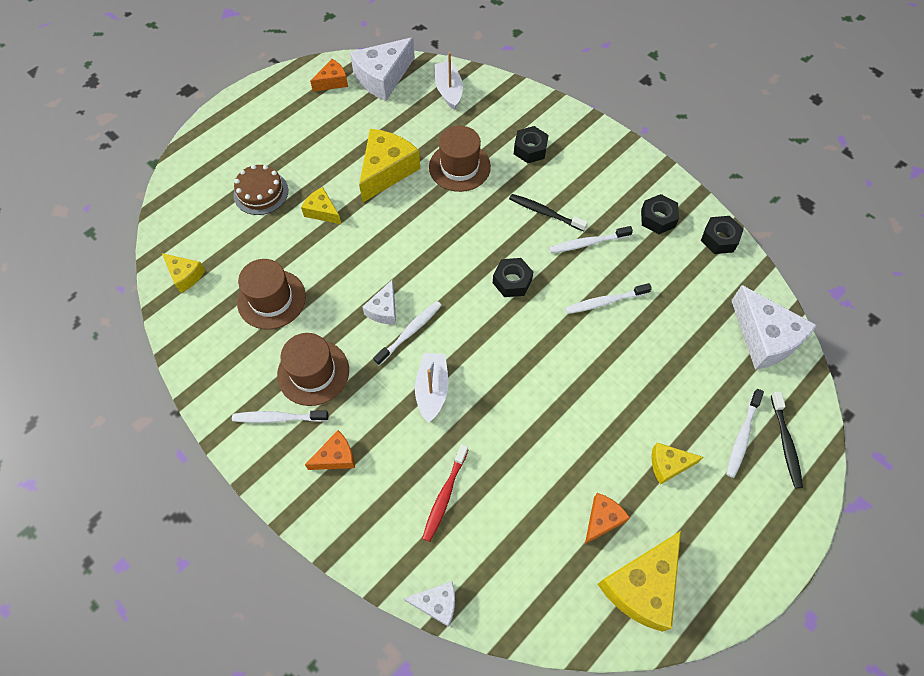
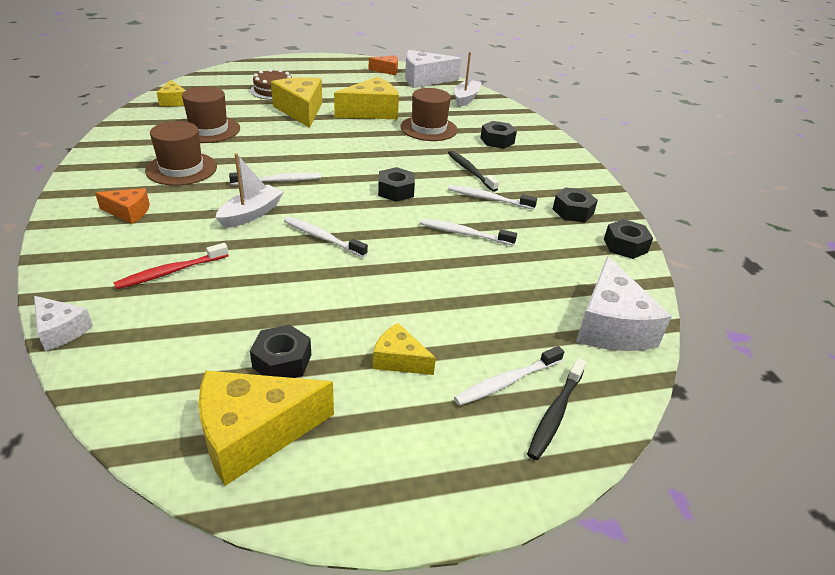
camera: 30 degrees right, 25 degrees down
white toothbrush [232,411,329,423] -> white toothbrush moved to [284,217,368,257]
yellow cheese [301,187,341,224] -> yellow cheese [271,77,322,128], size x1.83
white cheese [362,280,396,324] -> none
orange cheese [585,493,630,544] -> black nut [250,325,311,378]

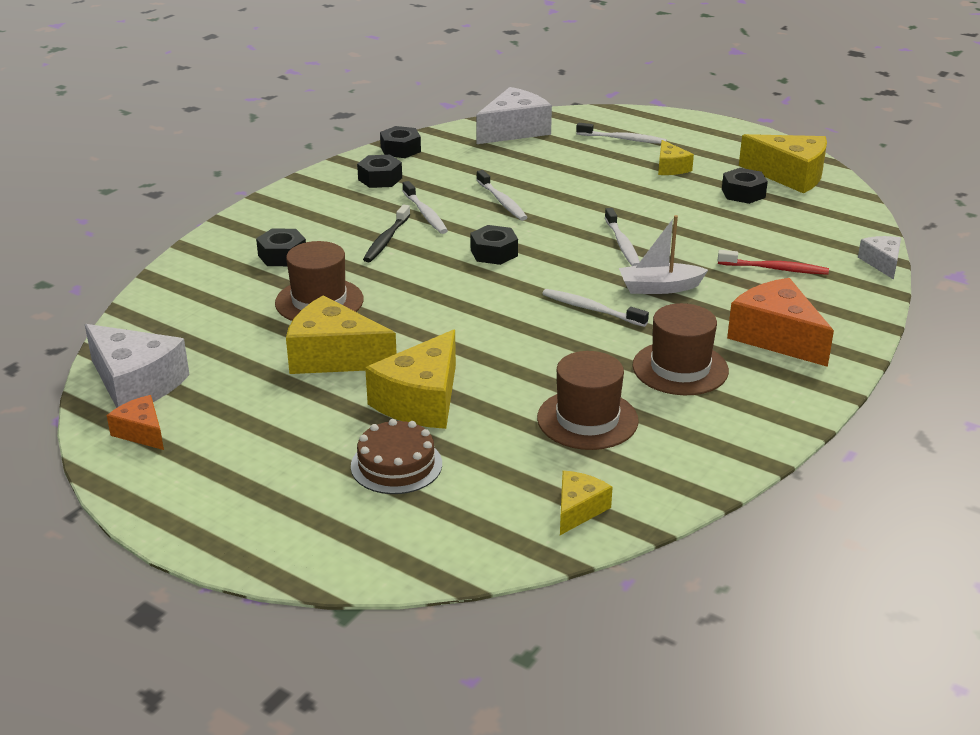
camera: 130 degrees left, 5 degrees down
orange cheese [95,188,150,224] -> orange cheese [727,278,834,367], size x1.83
white boat [454,52,482,107] -> none
black toothbrush [527,358,586,460] -> none

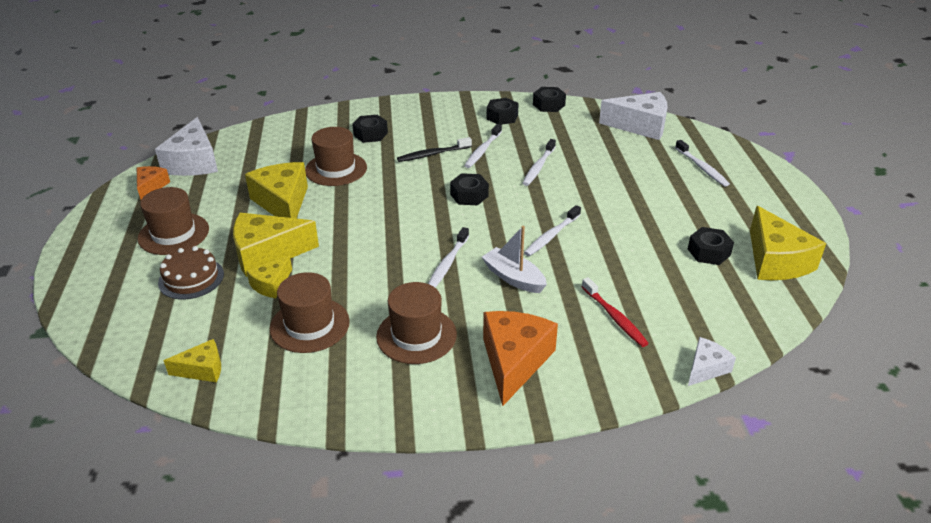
camera: 50 degrees right, 5 degrees up
white toothbrush [542,289,649,327] -> white toothbrush turned 150 degrees counterclockwise [428,227,469,288]
yellow cheese [658,140,694,175] -> yellow cheese moved to [247,256,292,298]
none -> brown hat [137,187,209,255]

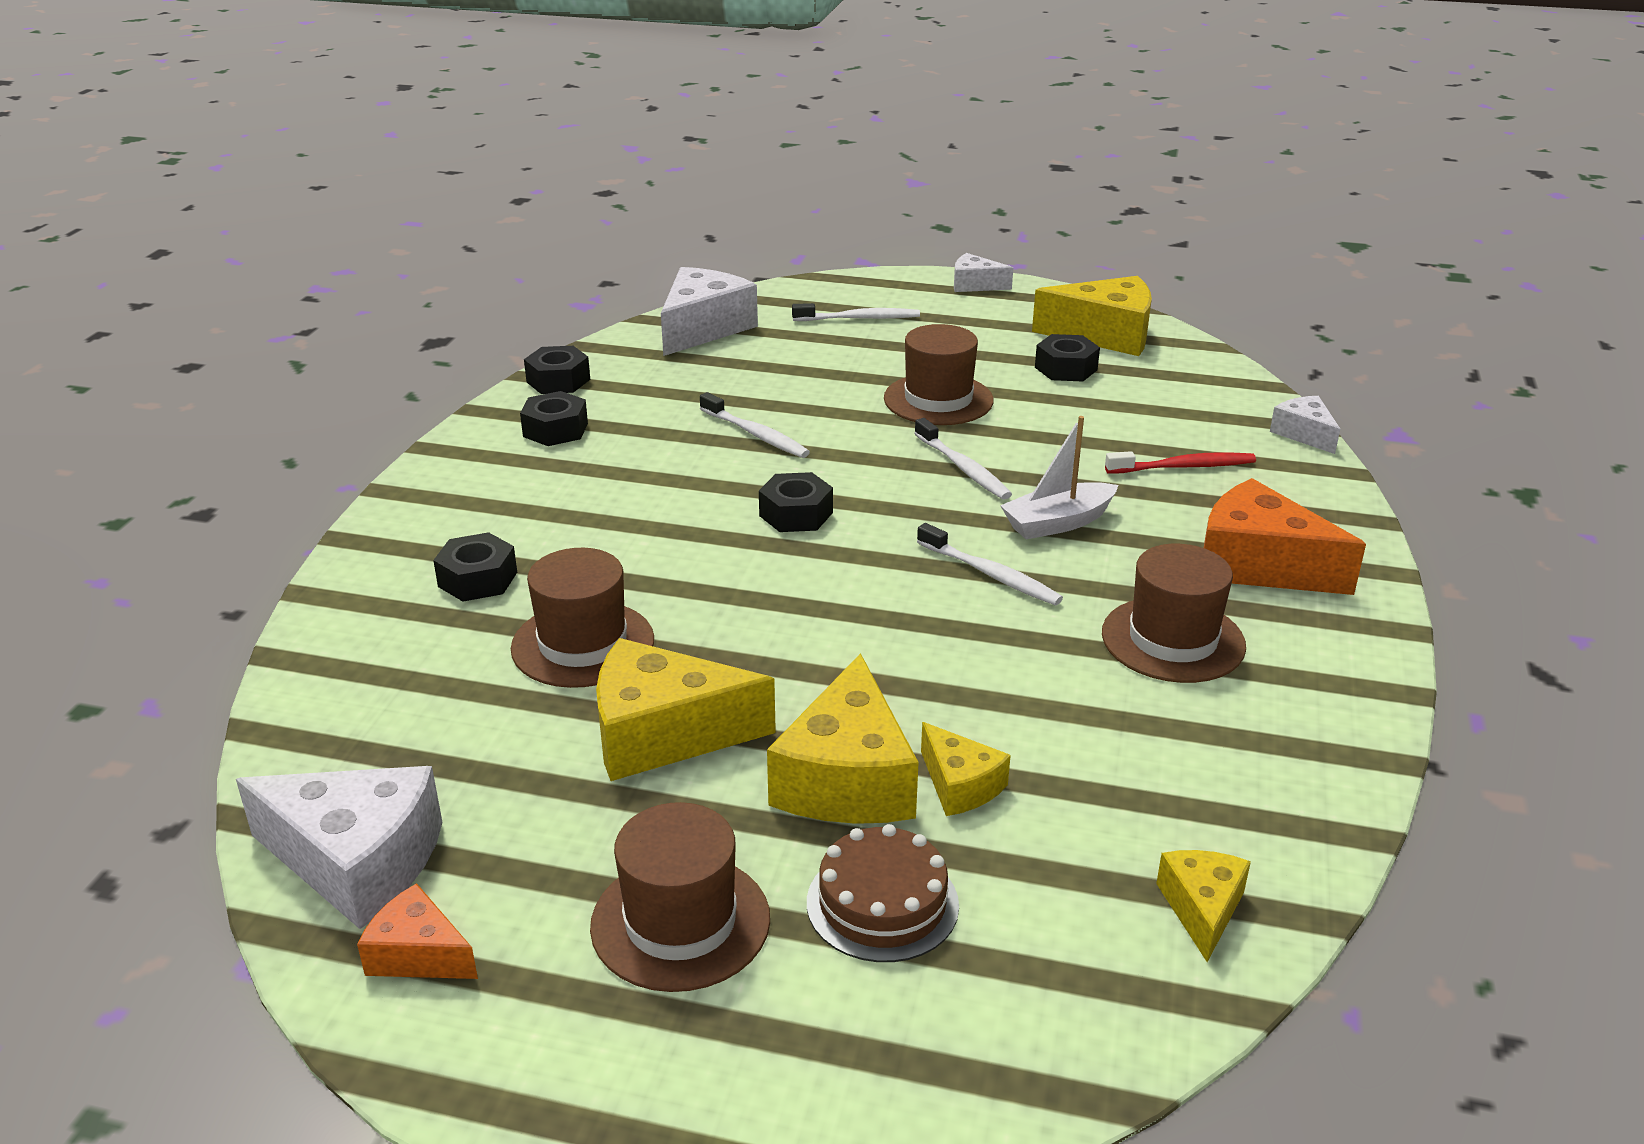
camera: 70 degrees left, 5 degrees down
brown hat [270,272,350,353] -> brown hat moved to [884,324,994,425]
black toothbrush [397,137,472,162] -> none
white toothbrush [464,124,502,168] -> none
none -> white cheese [954,253,1013,292]

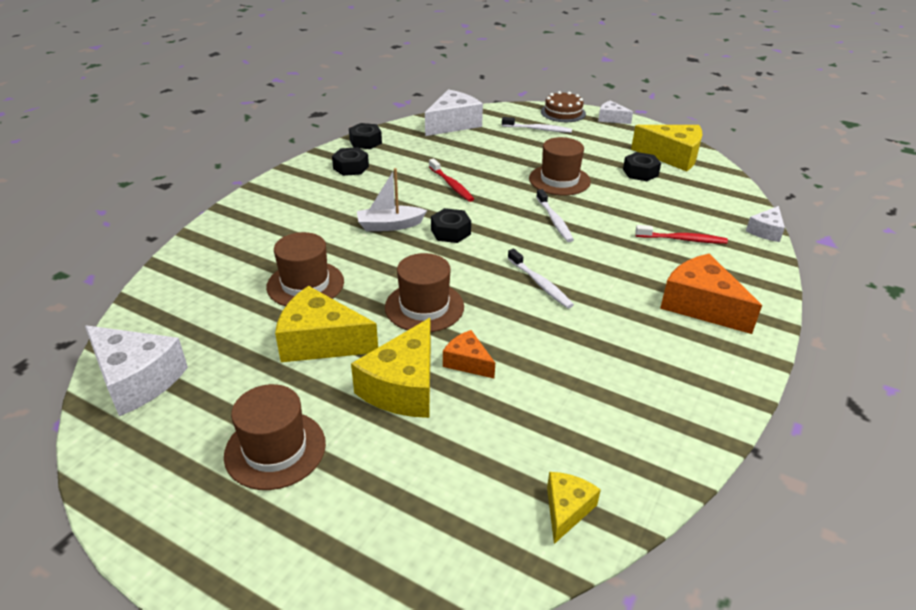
camera: 15 degrees right, 5 degrees up
orange cheese [357,883,478,979] -> orange cheese moved to [443,330,495,378]
black nut [433,532,517,602] -> none
white toothbrush [700,392,810,458] -> red toothbrush [429,159,474,202]
brown cake [807,824,959,962] -> brown cake moved to [541,91,586,122]
yellow cheese [921,722,1011,816] -> none
white boat [1000,416,1118,539] -> white boat moved to [357,168,427,231]
brown hat [1102,544,1246,683] -> brown hat moved to [385,253,464,332]
white cheese [1270,396,1340,454] -> white cheese turned 135 degrees counterclockwise [746,206,785,242]

